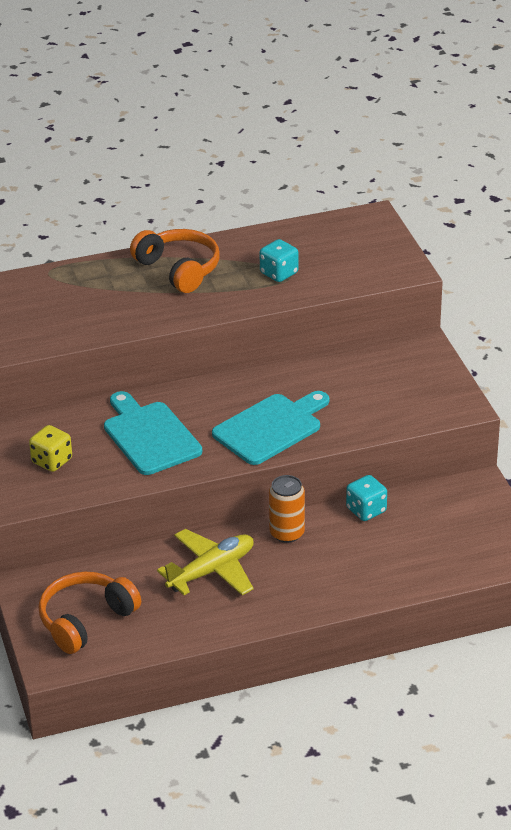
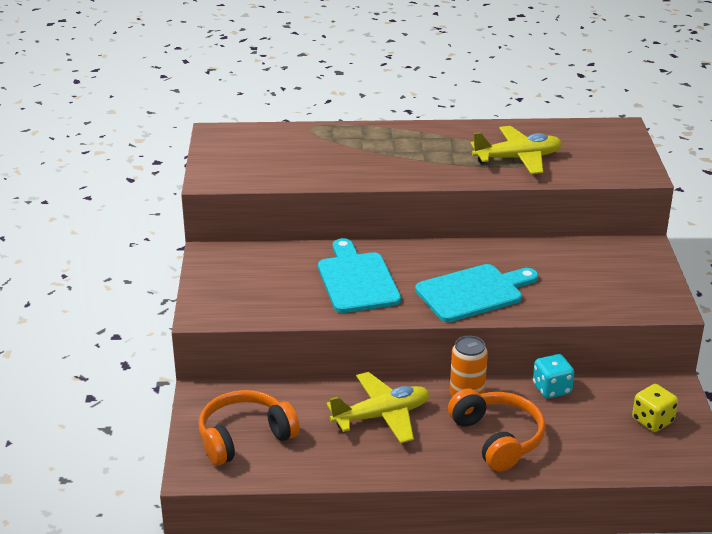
camera: 15 degrees right, 5 degrees down
yellow dice [29,425,72,472] -> yellow dice moved to [632,384,678,432]
orange headphones [130,229,220,293] -> orange headphones moved to [448,389,546,471]
turquoise dice [260,239,298,282] -> yellow plane [471,126,562,174]

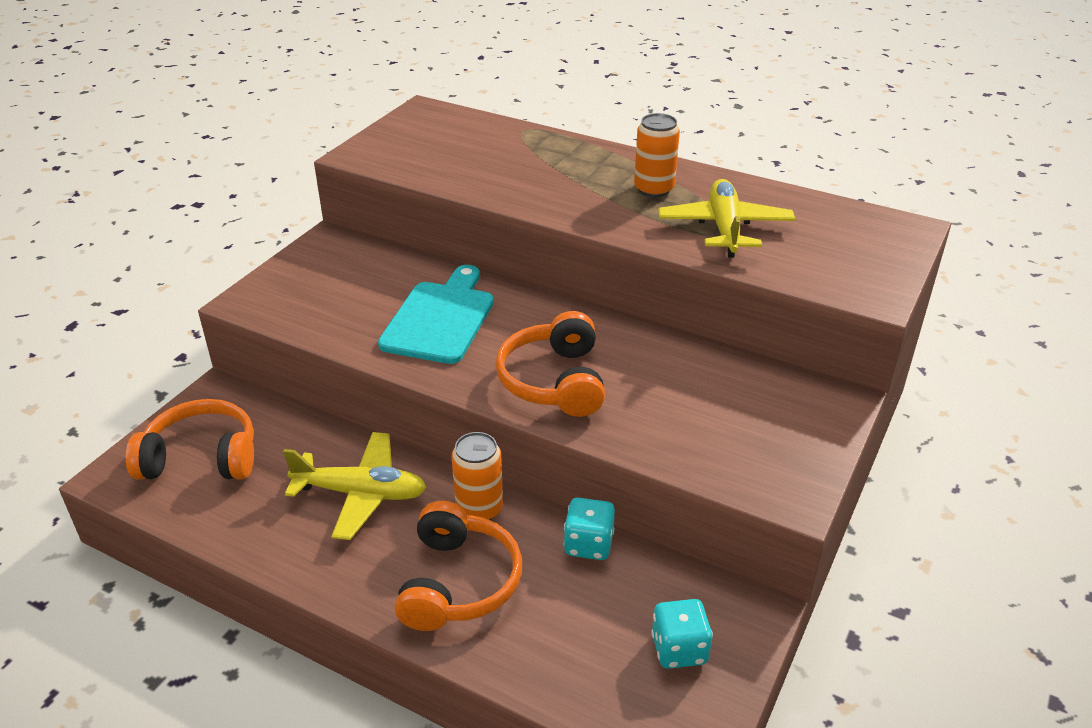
camera: 30 degrees right, 5 degrees up
turquoise cutting board [415,264,538,322] -> orange headphones [495,311,605,417]
yellow plane [471,126,562,174] -> yellow plane turned 105 degrees counterclockwise [658,179,796,258]
yellow dice [632,384,678,432] -> turquoise dice [651,599,713,669]
none -> orange can [634,113,680,197]

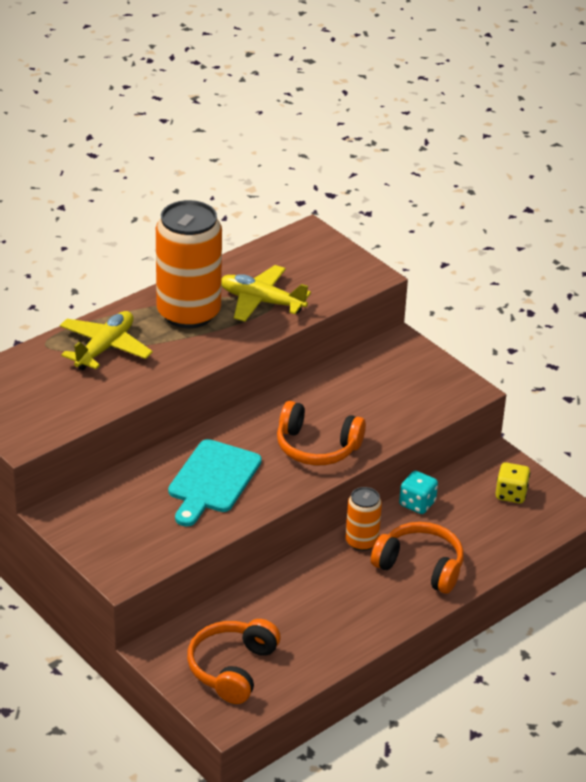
camera: 70 degrees left, 0 degrees up
yellow plane [283,432,427,540] -> yellow plane moved to [60,311,153,370]
turquoise cutting board [378,265,494,364] -> turquoise cutting board turned 105 degrees counterclockwise [168,439,262,527]
orange can [634,113,680,197] -> orange can [156,200,222,328], size x2.01
turquoise dice [651,599,713,669] -> yellow dice [496,462,530,503]

